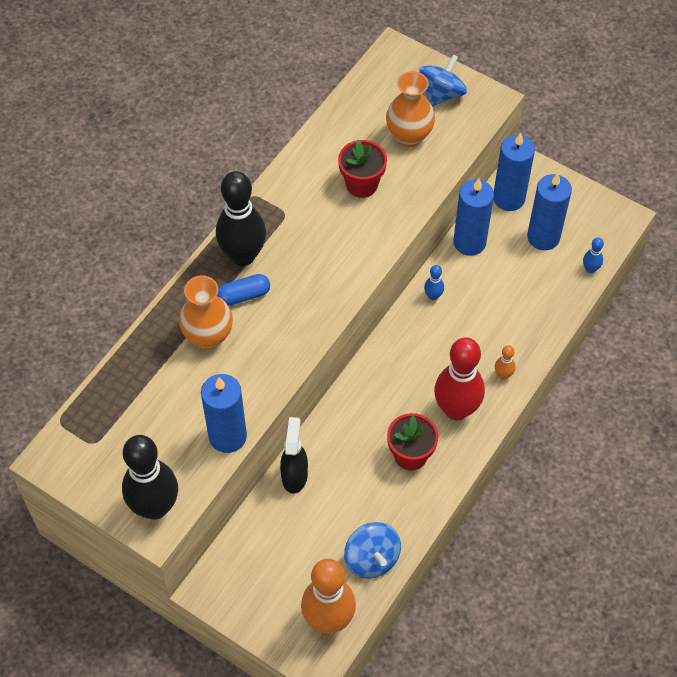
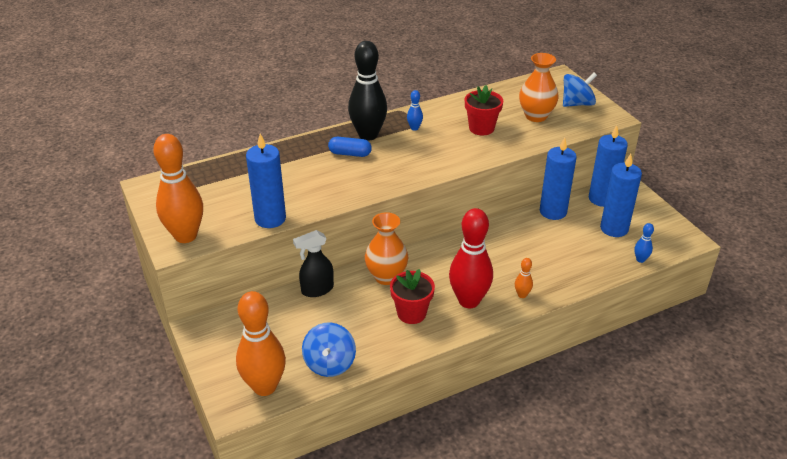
camera: 30 degrees right, 20 degrees down
black bowling pin [122,435,178,520] -> orange bowling pin [153,134,203,243]
orange vase [179,275,233,349] -> orange vase moved to [365,212,408,285]
black spray bottle [280,417,308,494] -> black spray bottle turned 150 degrees counterclockwise [293,230,334,297]
blue bowling pin [424,265,444,300] -> blue bowling pin moved to [407,90,423,131]

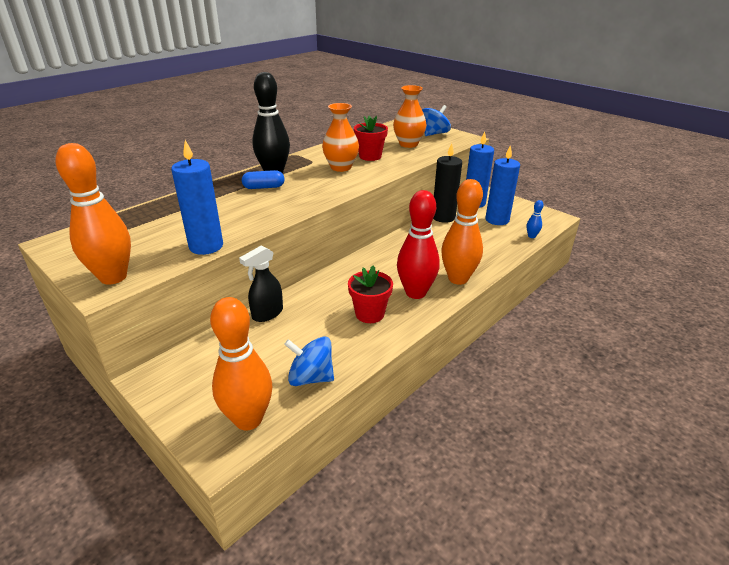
camera: 20 degrees left, 5 degrees down
blue spinning top [302,322,356,377] -> blue spinning top turned 120 degrees clockwise [284,336,334,386]
orange vase [365,212,408,285] -> orange vase moved to [322,103,359,172]
blue bowling pin [407,90,423,131] -> none
orange bowling pin [515,258,533,298] -> orange bowling pin [441,179,483,285], size x2.36
blue candle [540,138,577,220] -> black candle [433,143,462,223]

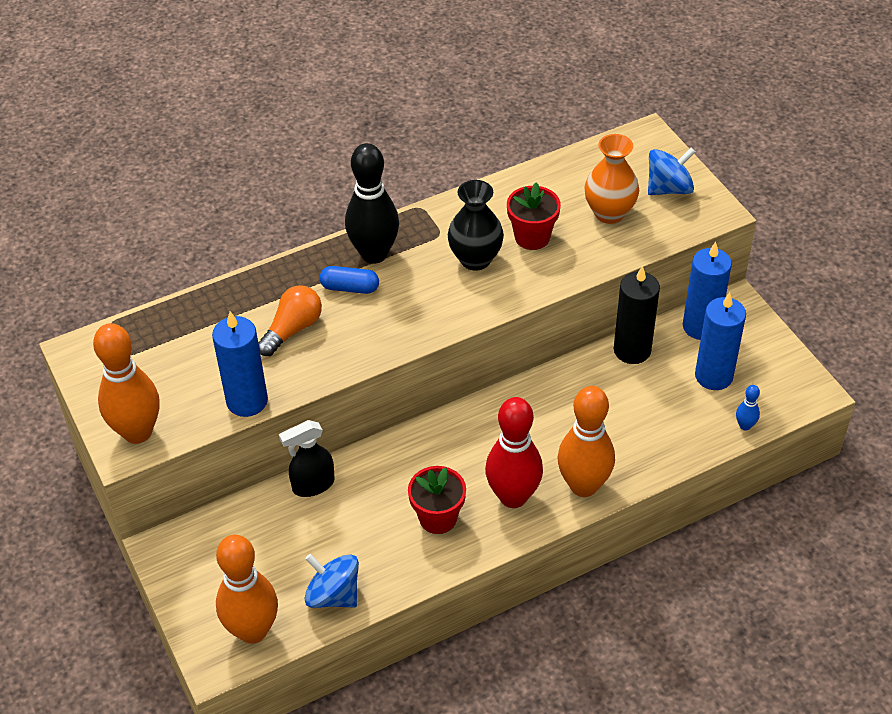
camera: 20 degrees right, 15 degrees up
orange vase [322,103,359,172] -> black vase [448,180,504,271]
none -> orange light bulb [258,285,322,356]

